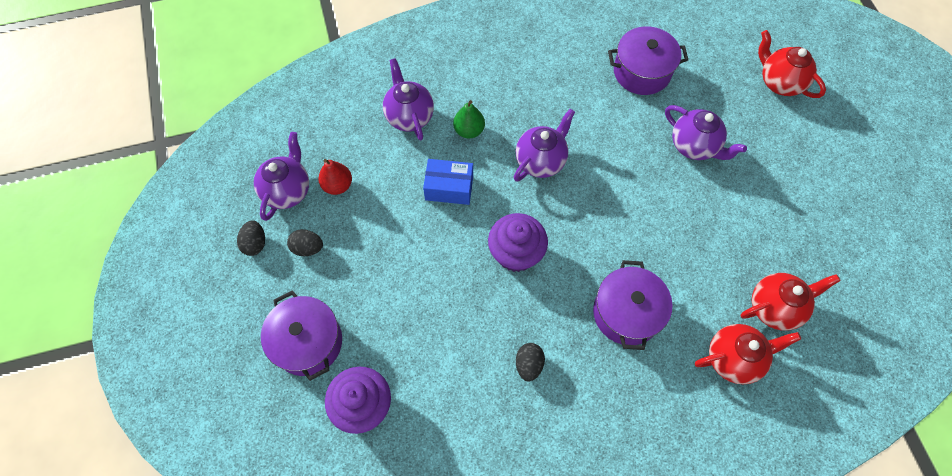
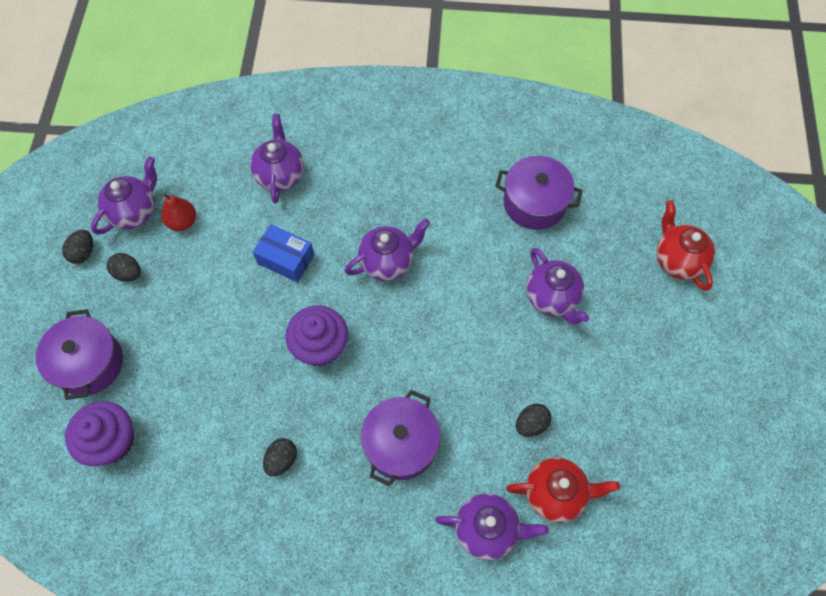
camera: 20 degrees right, 0 degrees up
green pear [453,100,485,138] -> none
red teapot [695,324,801,385] -> purple teapot [435,493,549,560]
none -> black egg [516,403,551,437]

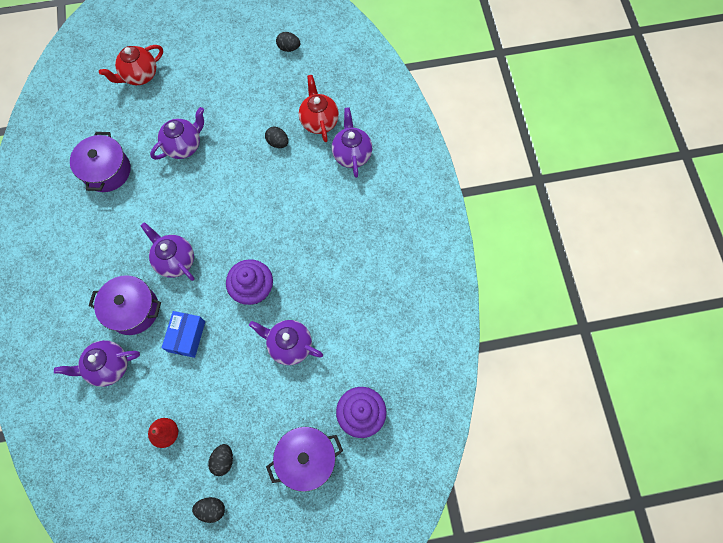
camera: 105 degrees left, 5 degrees up
purple teapot [91,156,157,235] -> purple teapot moved to [249,320,323,365]
black egg [263,438,297,476] -> black egg moved to [276,32,300,52]
purple pot [361,390,440,487] -> purple pot moved to [89,275,161,335]

